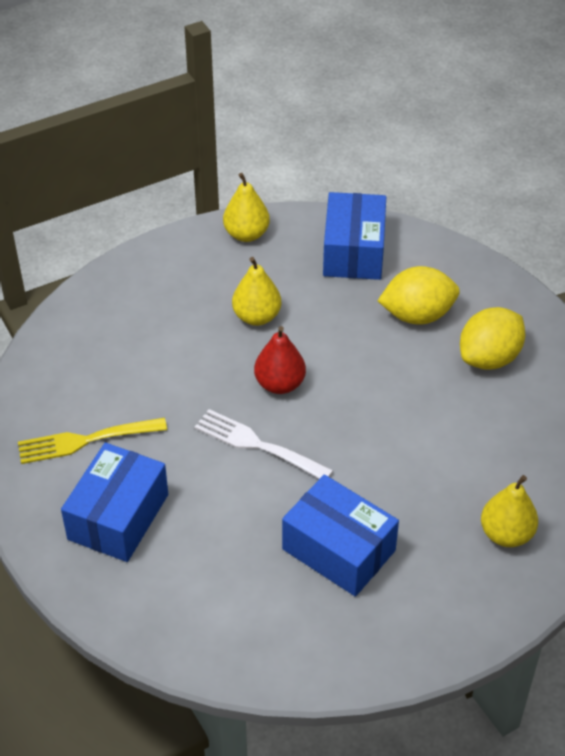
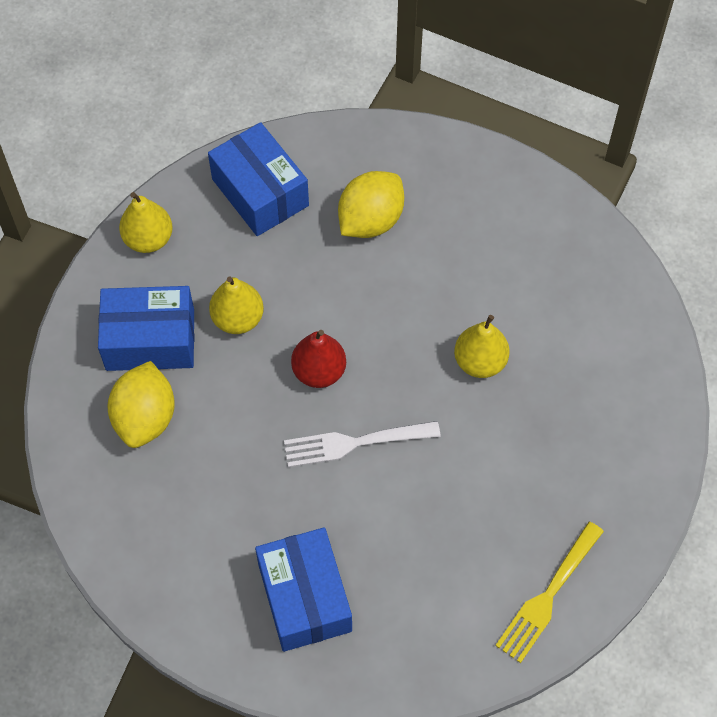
camera: 40 degrees left, 15 degrees up
yellow fork [18,418,167,464] -> yellow fork moved to [495,522,604,663]
blue box [282,474,399,597] -> blue box moved to [98,286,194,371]
yellow lemon [460,307,525,370] -> yellow lemon moved to [108,361,175,448]
yellow pear [481,475,538,547] -> yellow pear moved to [454,315,510,378]

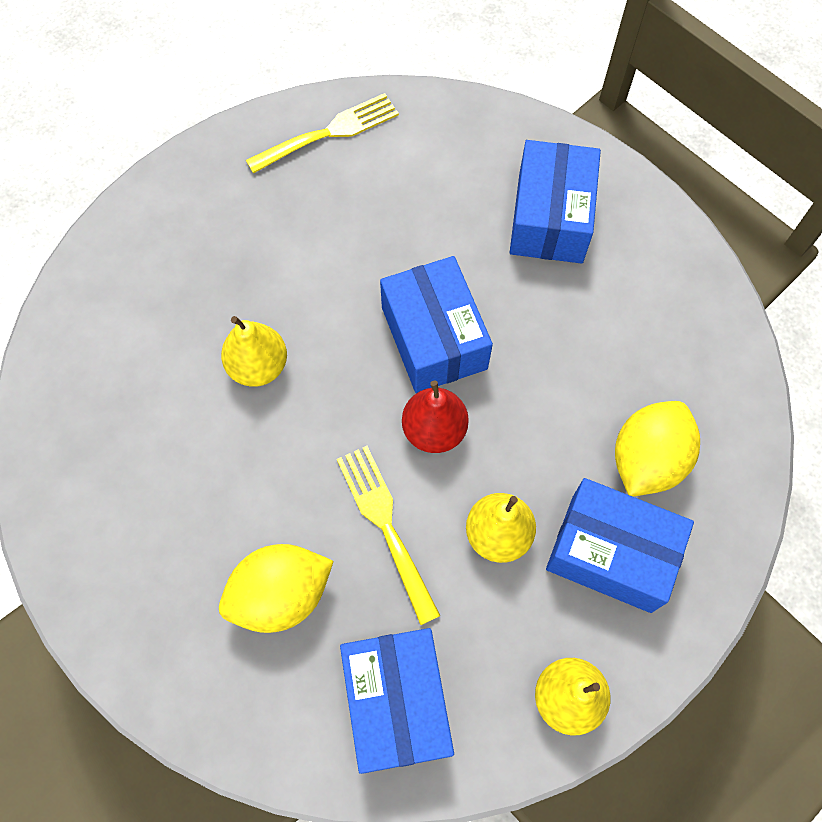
camera: 155 degrees left, 5 degrees up
white fork [284,421,441,467] -> blue box [380,256,493,393]
none -> yellow fork [337,446,441,625]

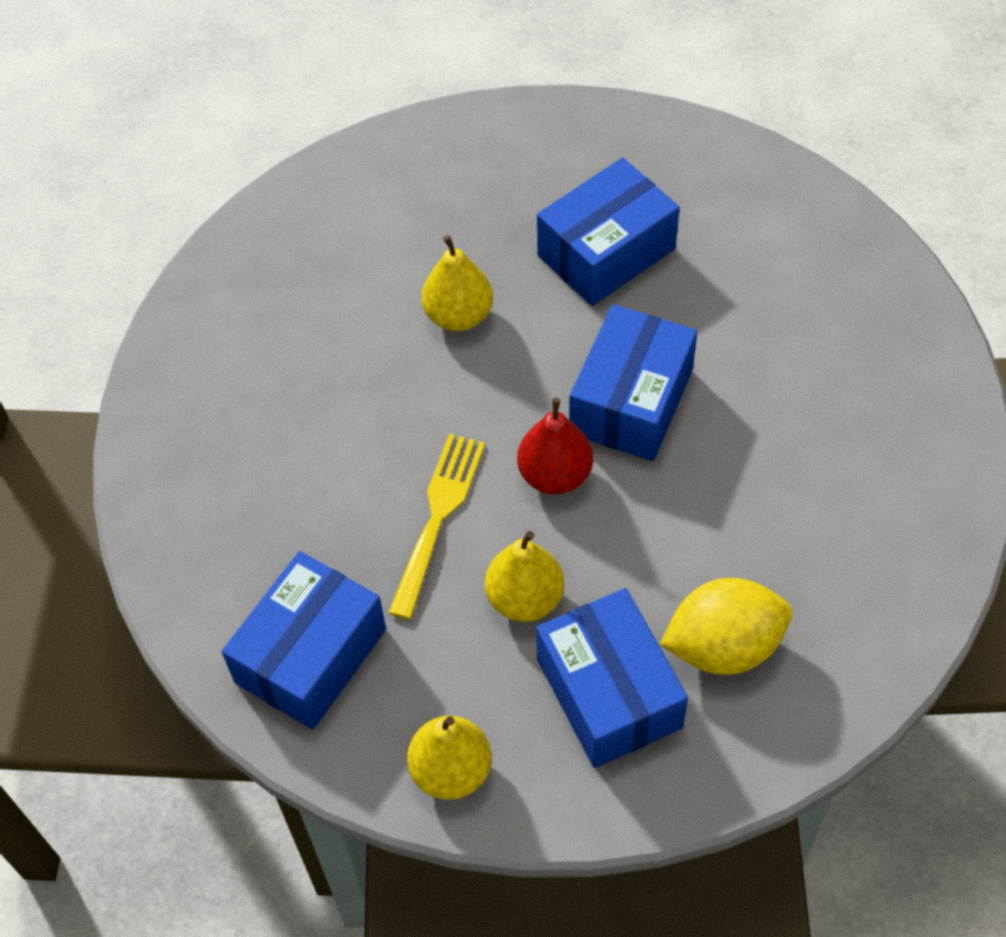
camera: 45 degrees right, 10 degrees down
yellow lemon [219,544,333,633] -> none
yellow fork [246,93,399,174] -> none
blue box [510,140,601,264] -> blue box moved to [537,158,680,306]

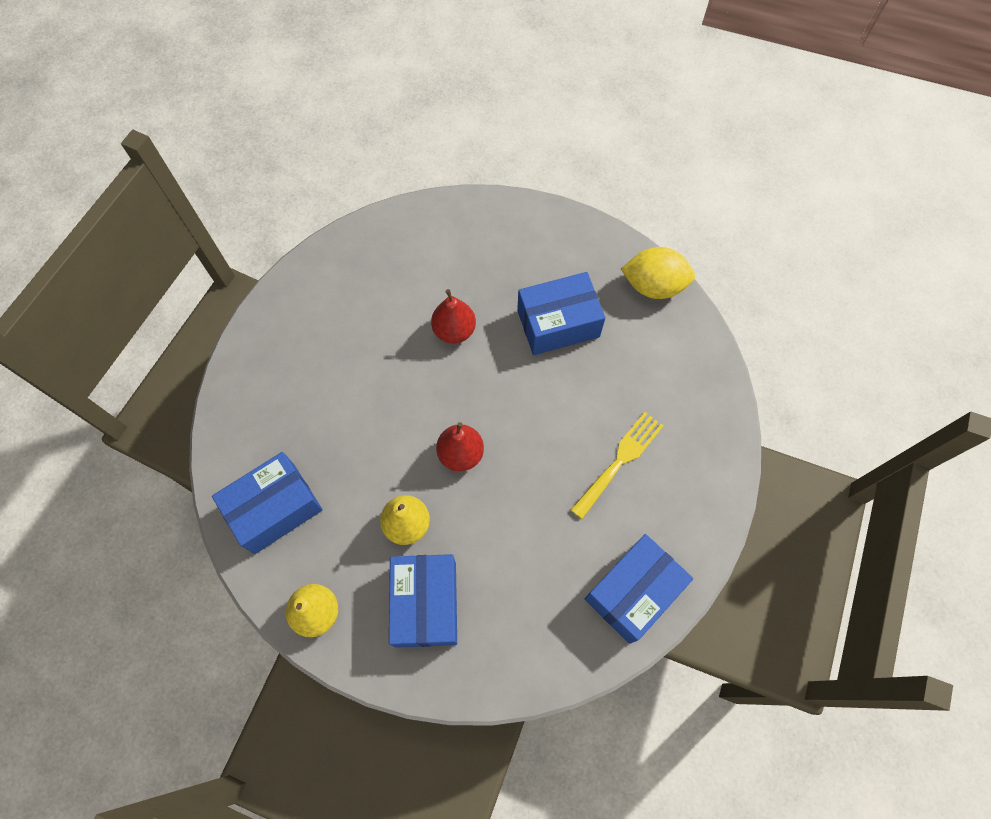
camera: 20 degrees right, 10 degrees up
yellow fork [388,434,485,620] -> yellow fork moved to [571,412,664,519]
yellow pear [422,235,493,331] -> red pear [431,289,476,344]
blue box [569,304,697,461] -> blue box moved to [585,534,693,644]
yellow lemon [660,578,792,675] -> yellow lemon moved to [621,247,695,299]

